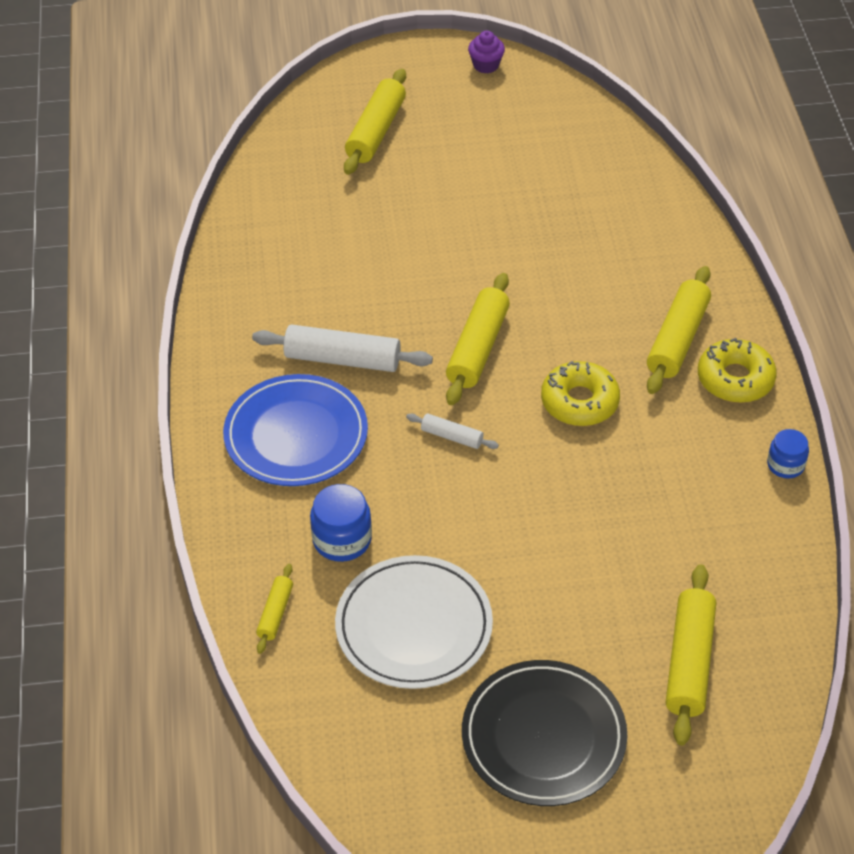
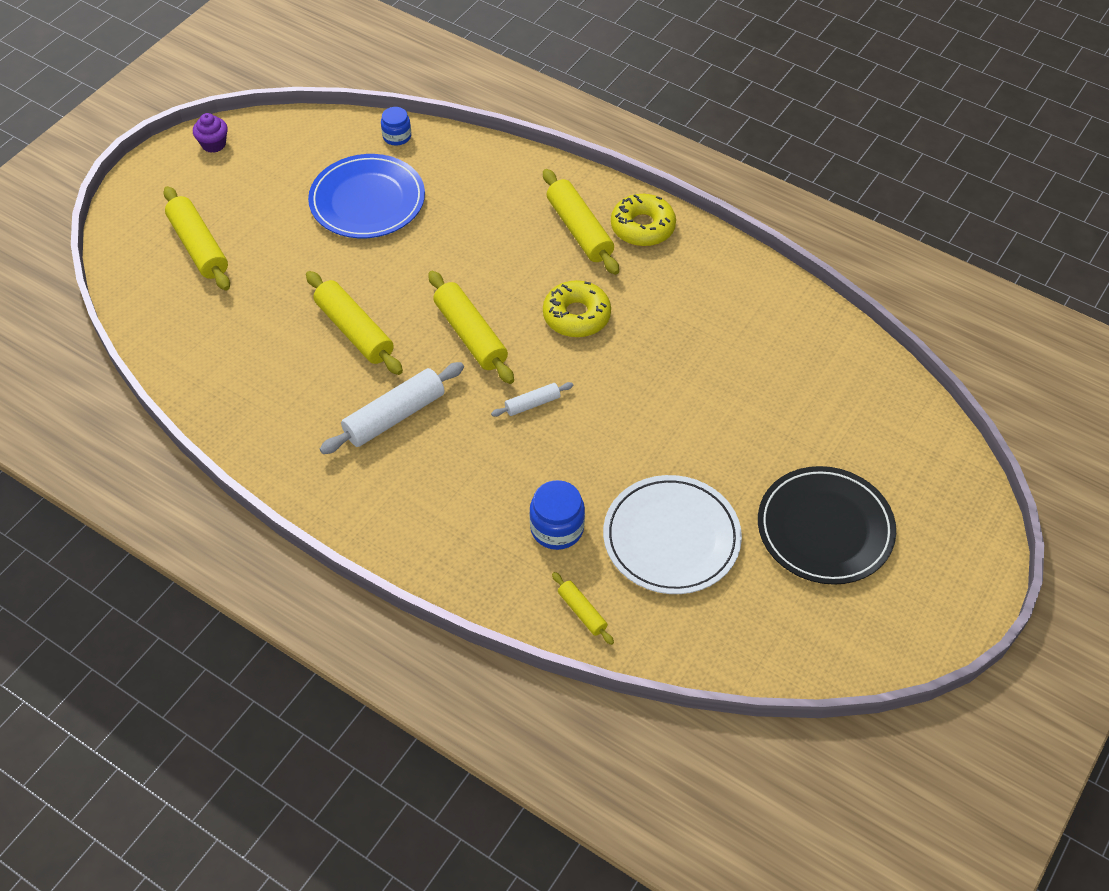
camera: 50 degrees left, 5 degrees up
blue plate [223,374,368,486] -> blue plate moved to [308,154,425,238]
yellow rolling pin [666,564,716,746] -> yellow rolling pin moved to [306,271,403,375]
blue jar [767,429,809,478] -> blue jar moved to [381,107,411,146]

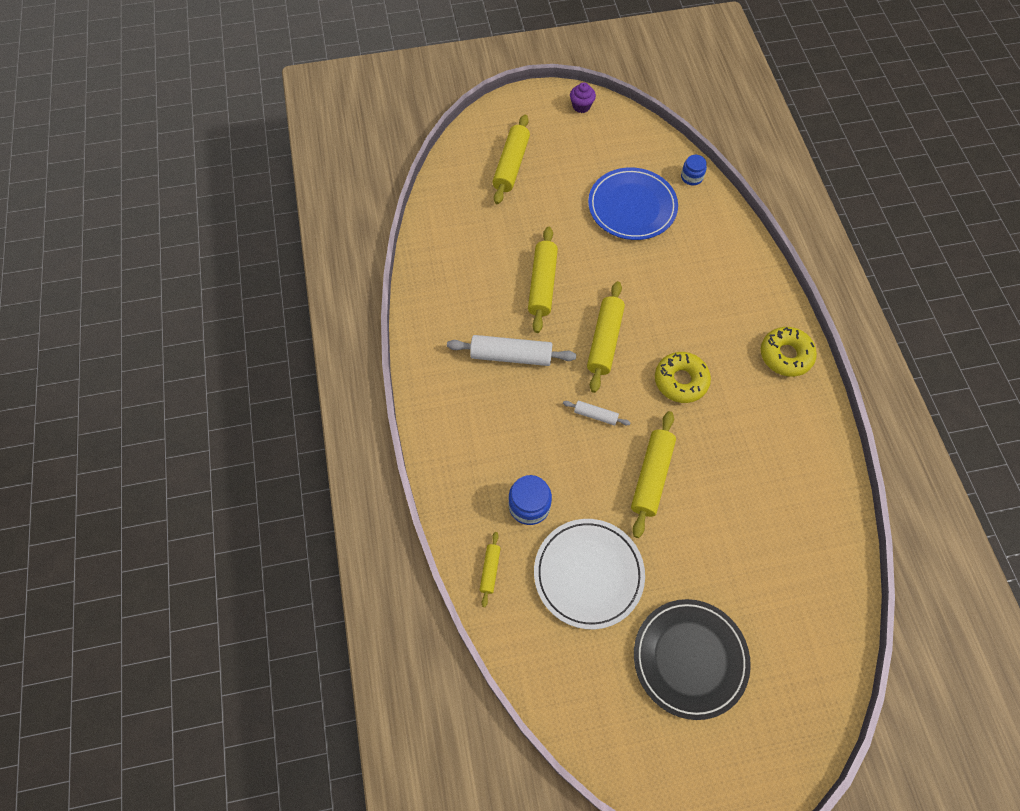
camera: 45 degrees right, 10 degrees up
yellow rolling pin [543,169,619,275] -> yellow rolling pin moved to [631,411,676,538]

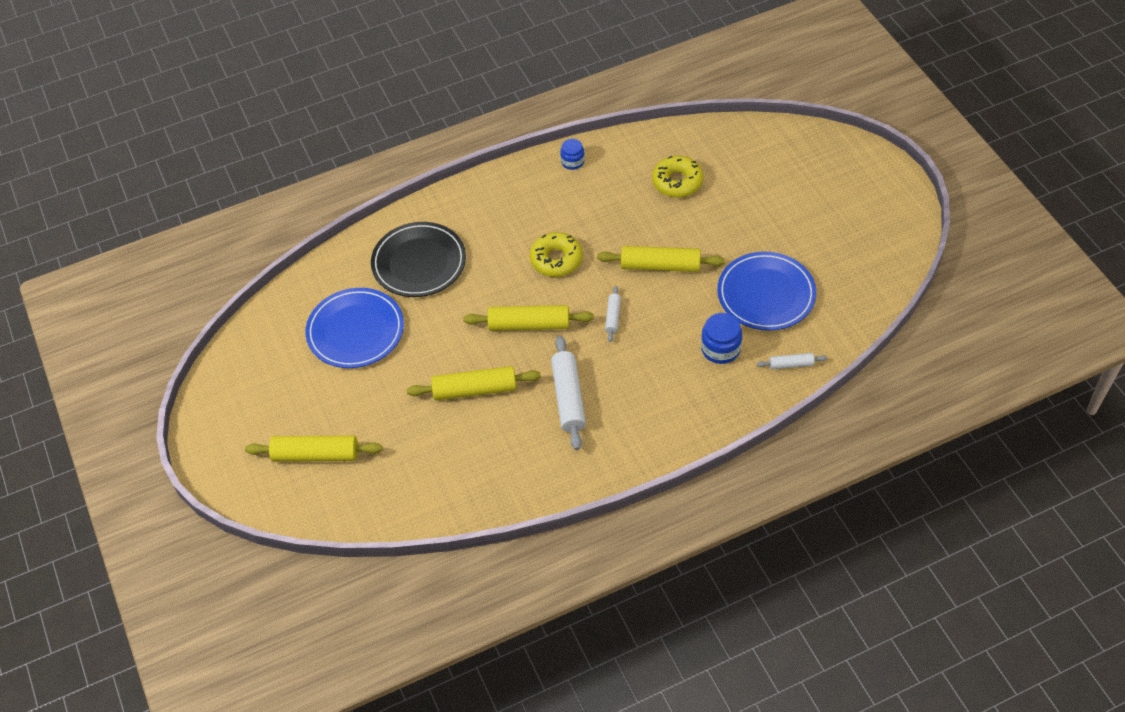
camera: 100 degrees left, 10 degrees down
yellow rolling pin [480,532,501,607] -> white rolling pin [757,353,827,370]
white plate [534,519,645,629] -> blue plate [717,252,816,331]
purple cupcake [570,82,596,113] -> none
black plate [634,599,751,720] -> black plate moved to [371,222,466,297]
blue jar [681,155,707,185] -> blue jar moved to [560,139,585,170]
yellow donut [761,327,817,377] -> yellow donut moved to [652,156,703,198]

